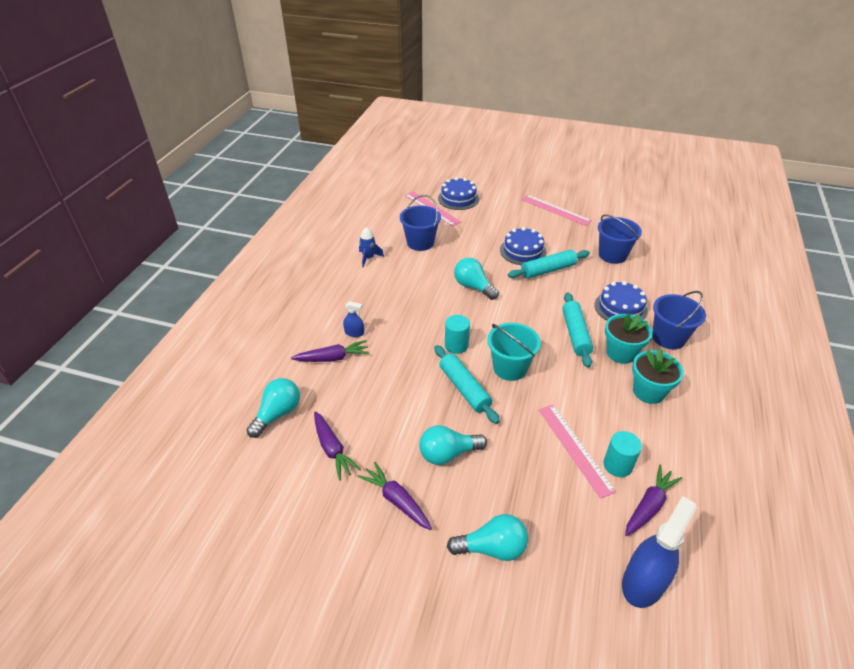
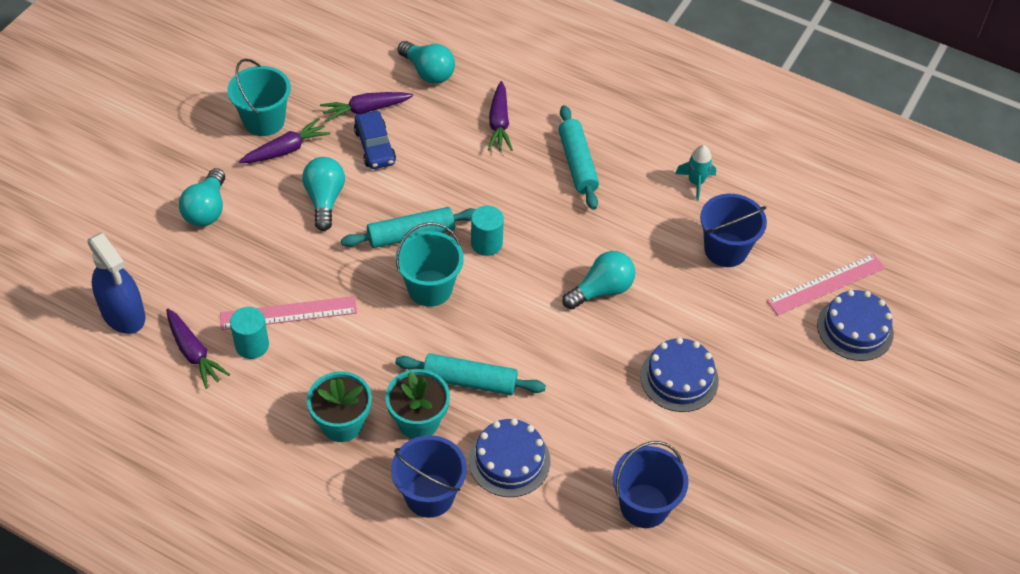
camera: 100 degrees right, 10 degrees up
blue spray bottle [343,301,364,337] -> none
blue rocket [359,227,384,267] -> turquoise rocket [675,145,716,201]
turquoise rolling pin [508,250,590,279] -> turquoise rolling pin moved to [558,105,599,210]
pink ruler [521,195,592,226] -> none
none -> turquoise bucket [228,59,291,136]
none -> blue car [354,111,396,169]

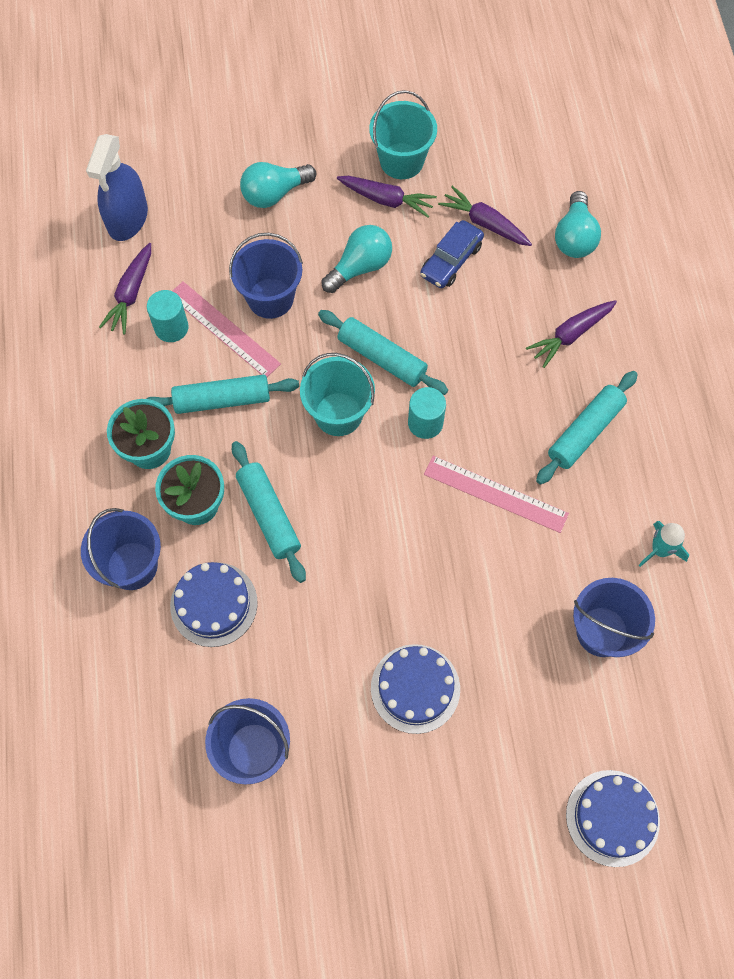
camera: 55 degrees right, 15 degrees up
turquoise light bulb [562,251,635,310] -> none
pink ruler [766,254,885,315] -> pink ruler moved to [424,456,569,533]
none -> turquoise rolling pin [146,375,299,414]
none -> blue bucket [229,233,303,319]

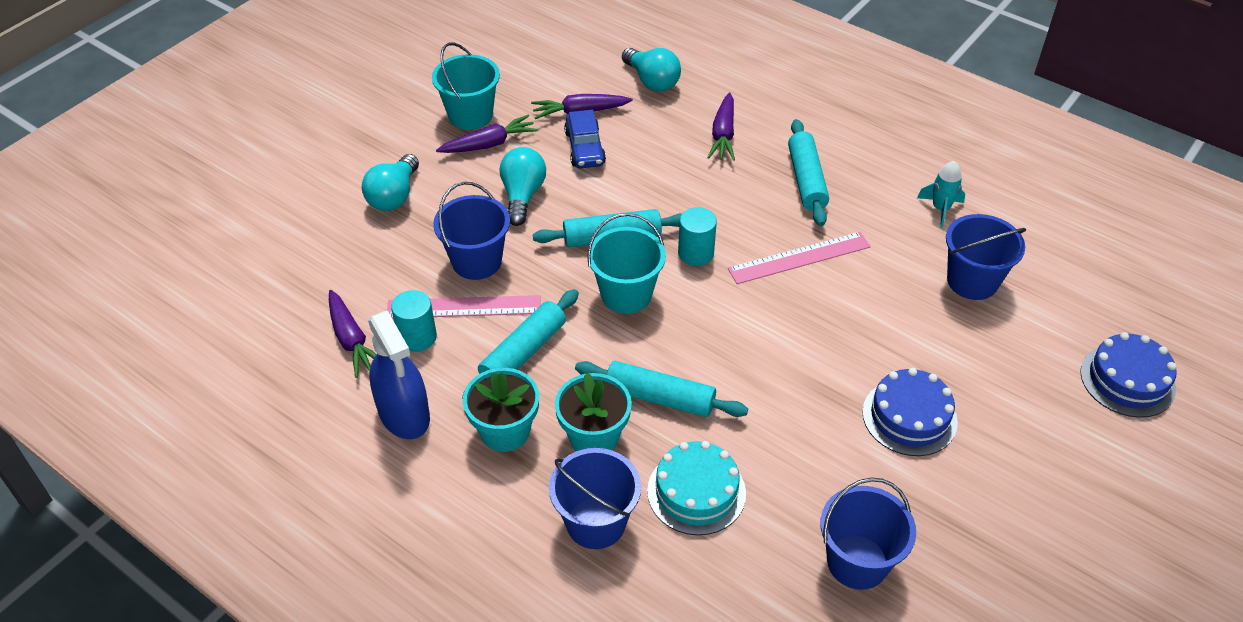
camera: 45 degrees left, 20 degrees down
blue spray bottle [86,134,148,241] -> blue spray bottle moved to [368,311,430,439]
blue cake [170,562,258,647] -> turquoise cake [647,441,746,535]

